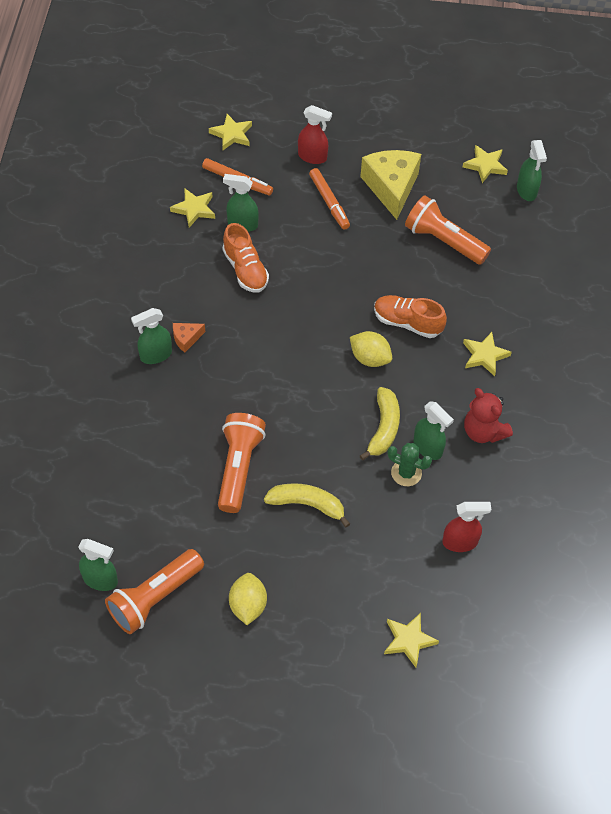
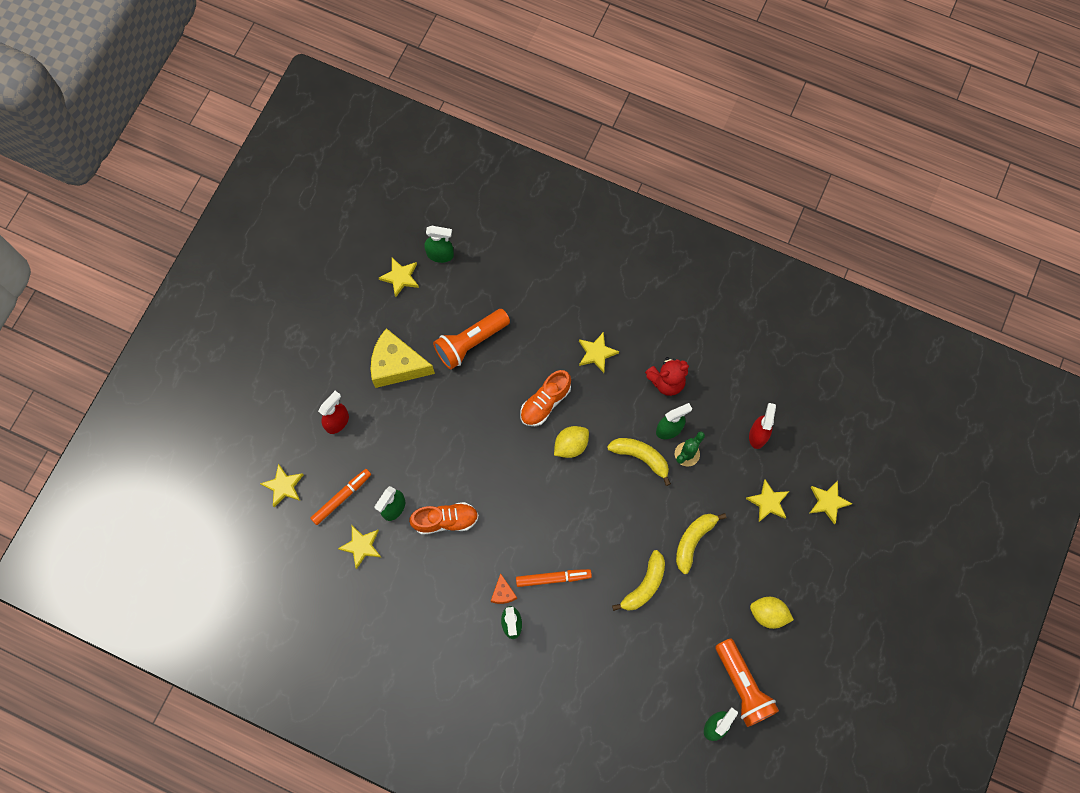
camera: 70 degrees left, 15 degrees up
orange flashlight [218,413,266,513] -> yellow banana [612,550,665,611]
orange marker [309,168,350,230] -> orange marker moved to [516,569,592,587]
none -> yellow star [746,480,789,522]

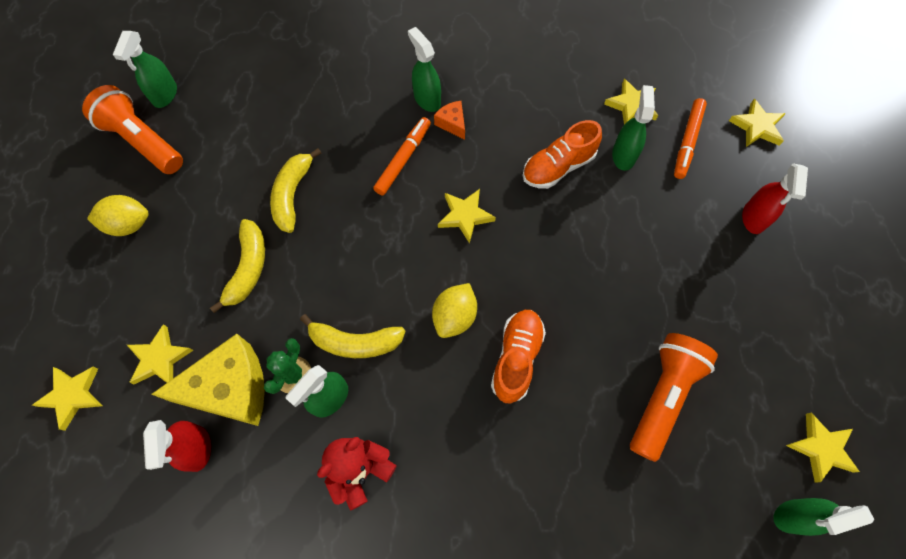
camera: 155 degrees right, 5 degrees down
yellow cheese [371,328,435,388] -> yellow cheese moved to [151,334,265,426]
orange marker [516,569,592,587] -> orange marker turned 150 degrees clockwise [373,117,431,195]
yellow star [579,332,619,373] -> yellow star moved to [438,189,496,243]

